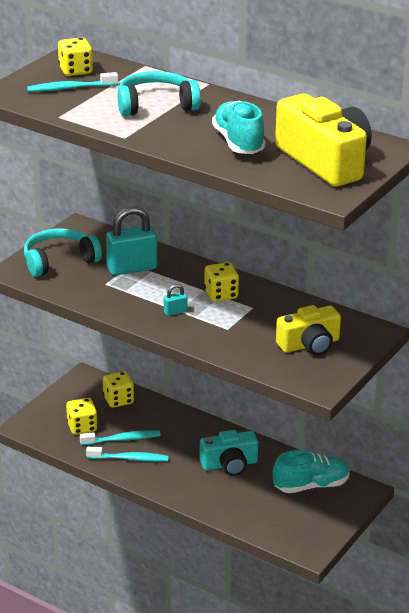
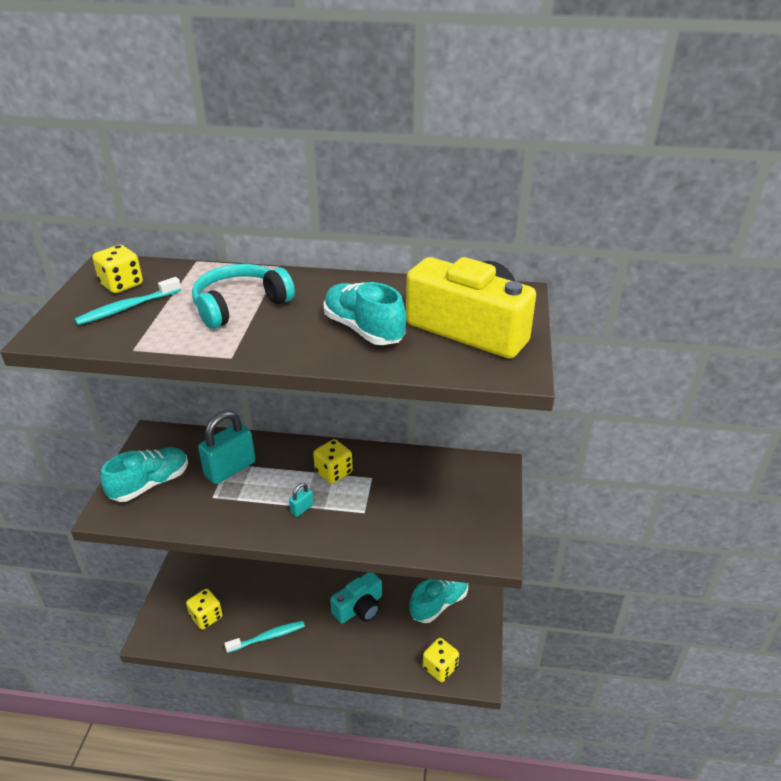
camera: 25 degrees left, 5 degrees up
turquoise headphones [24,228,102,277] -> turquoise shoe [100,447,188,502]
turquoise toothbrush [79,430,161,445] -> none
yellow dice [103,371,134,408] -> yellow dice moved to [423,638,459,682]
yellow camera [276,305,341,355] -> none

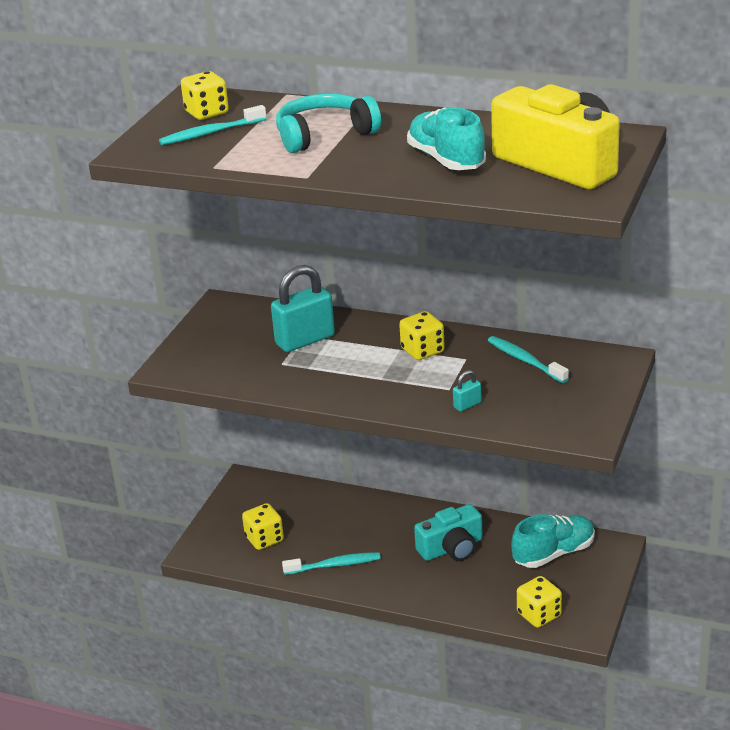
camera: 15 degrees right, 5 degrees down
turquoise shoe [100,447,188,502] -> none
turquoise padlock [289,483,314,517] -> turquoise padlock moved to [453,370,481,412]
none -> turquoise toothbrush [488,336,569,383]

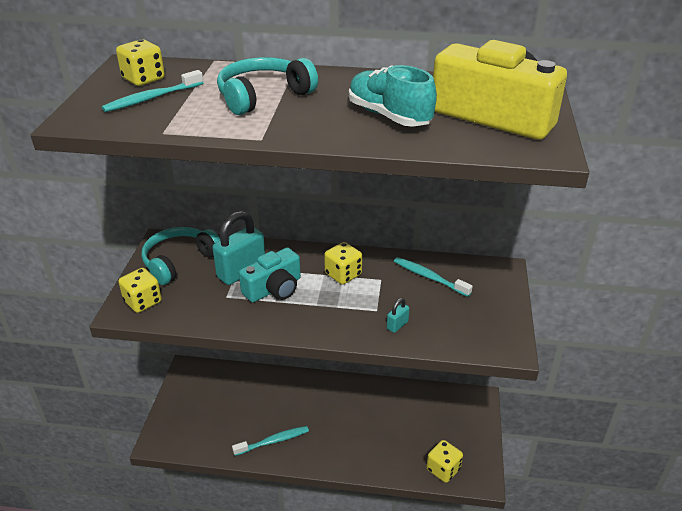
camera: 15 degrees left, 5 degrees up
yellow dice [242,503,284,550] -> yellow dice moved to [118,268,162,313]
turquoise camera [414,504,483,561] -> turquoise camera moved to [239,247,301,302]
turquoise shoe [511,514,595,568] -> none
none -> turquoise headphones [141,227,220,285]

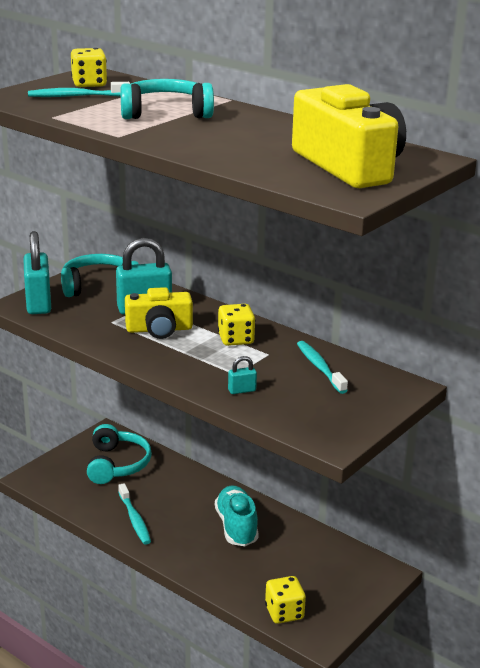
camera: 30 degrees right, 10 degrees down
yellow dice [118,268,162,313] -> turquoise padlock [23,231,51,314]
turquoise toothbrush [232,426,309,456] -> turquoise toothbrush turned 60 degrees clockwise [118,483,151,545]
turquoise camera [239,247,301,302] -> yellow camera [125,287,193,339]
turquoise shoe [349,65,437,127] -> turquoise shoe moved to [215,486,259,546]
none -> turquoise headphones [87,424,152,484]

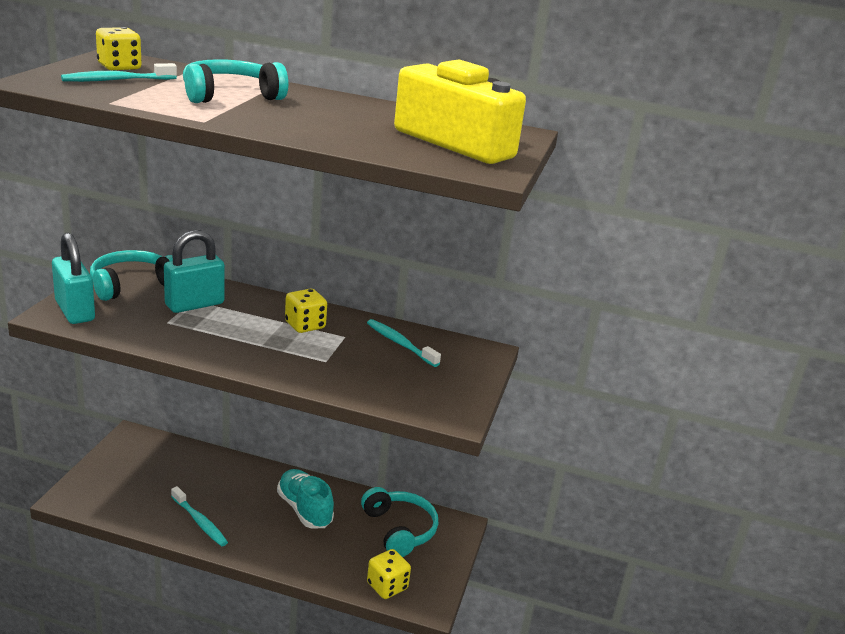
camera: 25 degrees left, 0 degrees up
turquoise headphones [87,424,152,484] -> turquoise headphones moved to [361,487,438,557]
yellow camera [125,287,193,339] -> none
turquoise padlock [228,356,257,394] -> none

